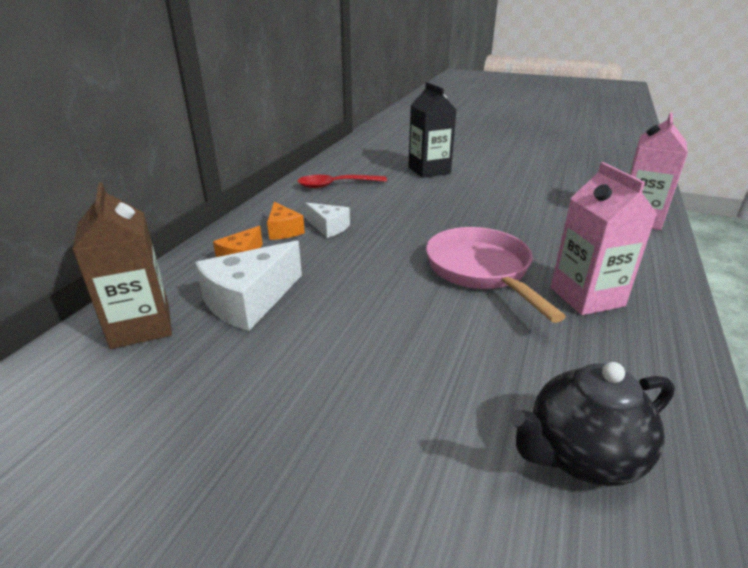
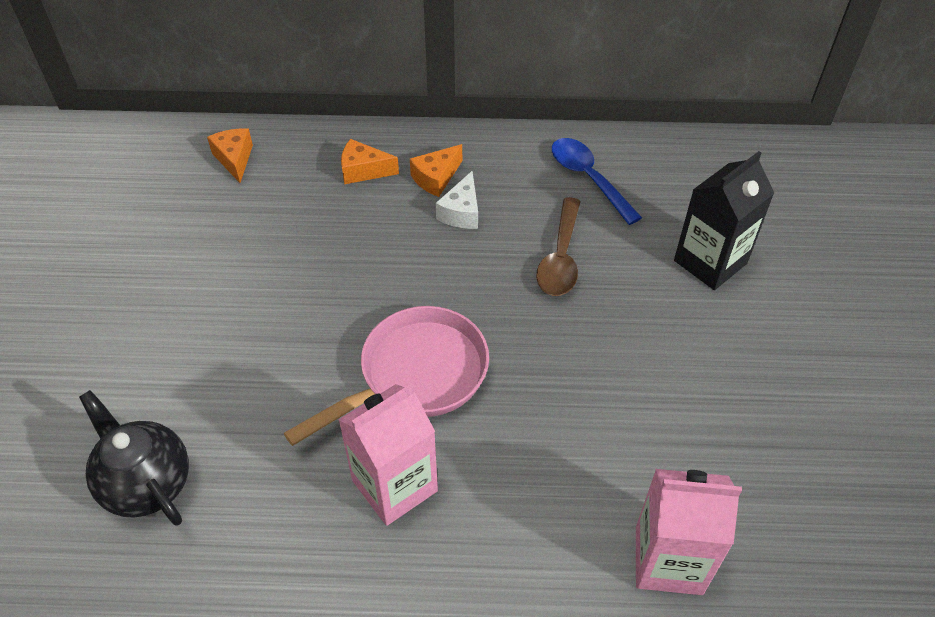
camera: 70 degrees right, 20 degrees up
brown carton [72,182,172,349] -> orange cheese [207,129,253,183]
white cheese [195,240,302,331] -> none
red spoon [297,175,387,188] -> blue spoon [552,138,642,225]
none -> brown spoon [536,197,581,296]

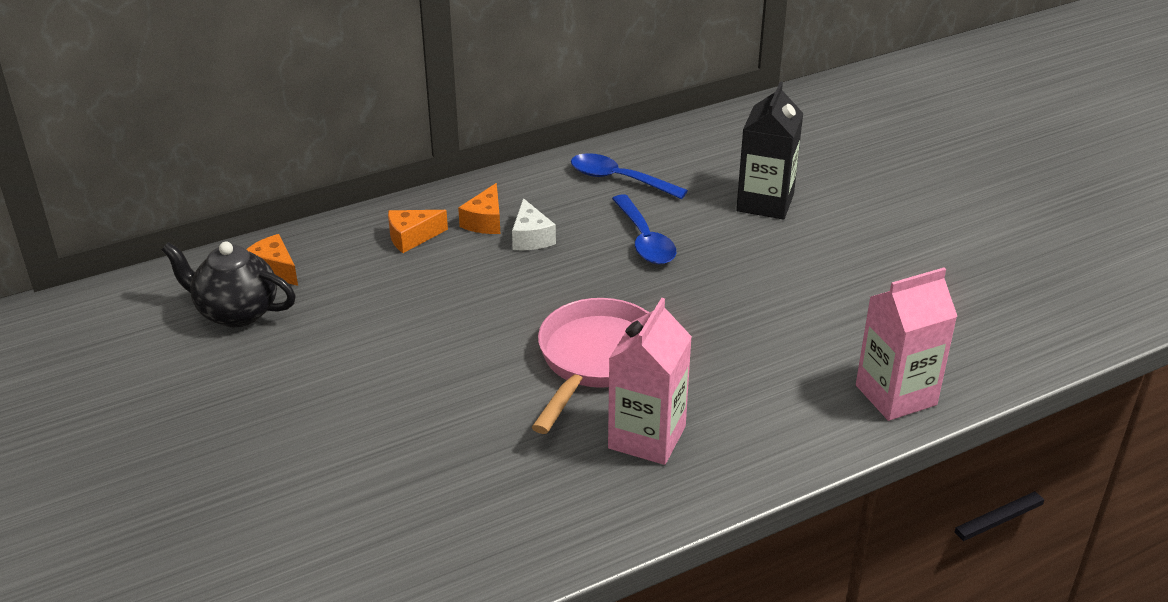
camera: 30 degrees left, 15 degrees down
black teapot [79,390,189,525] -> black teapot moved to [162,242,296,327]
brown spoon [536,197,581,296] -> blue spoon [612,194,676,264]

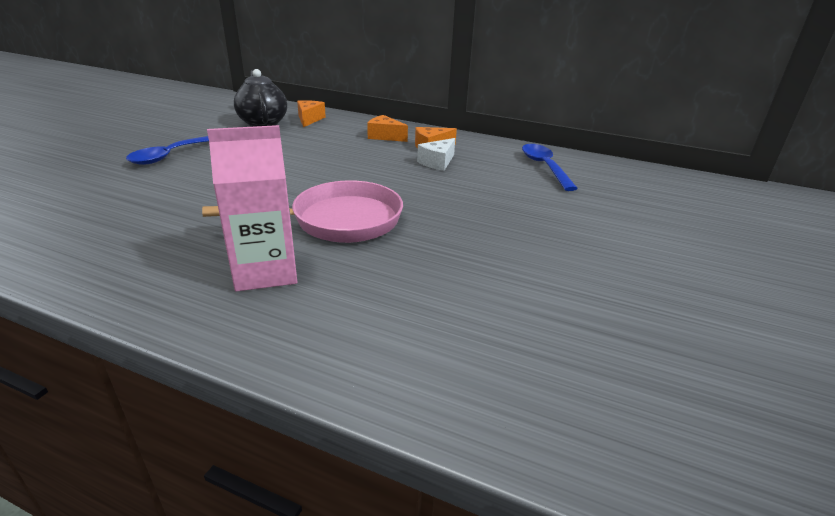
camera: 50 degrees right, 5 degrees down
blue spoon [612,194,676,264] -> blue spoon moved to [126,136,209,165]
black carton [736,82,803,220] -> none
pink carton [856,268,957,421] -> none

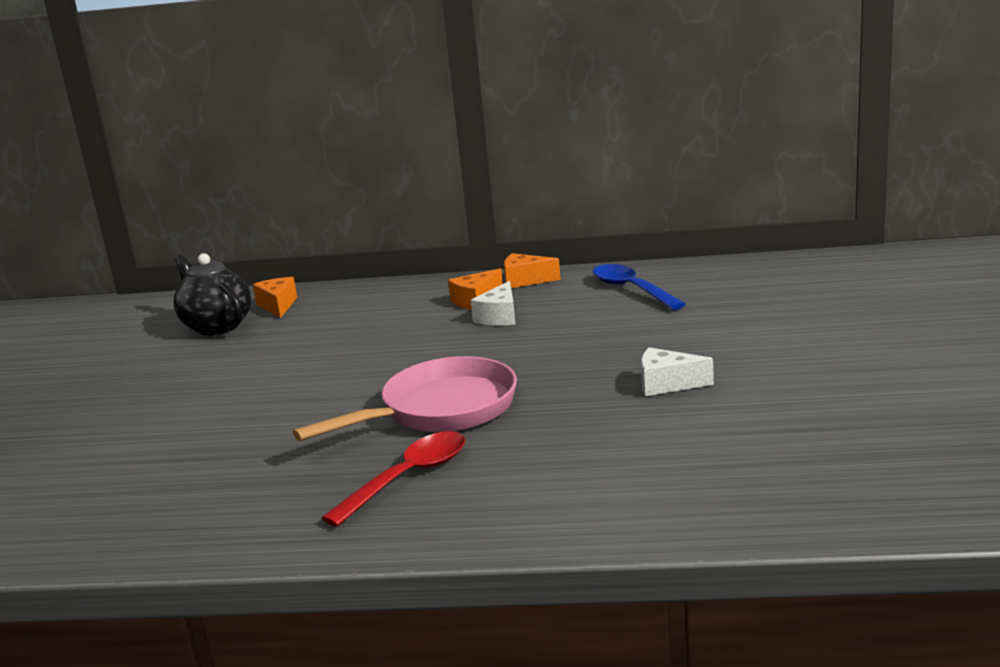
camera: 15 degrees left, 10 degrees down
blue spoon [126,136,209,165] -> none
pink carton [207,125,297,291] -> red spoon [322,431,465,527]
orange cheese [367,115,408,142] -> orange cheese moved to [504,253,561,288]
none -> white cheese [641,347,714,396]

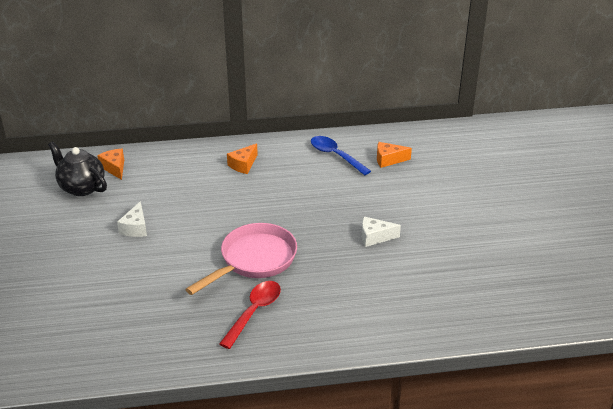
camera: 15 degrees left, 15 degrees up
white cheese [471,281,516,325] -> white cheese moved to [117,201,147,237]
orange cheese [504,253,561,288] -> orange cheese moved to [377,142,412,168]

